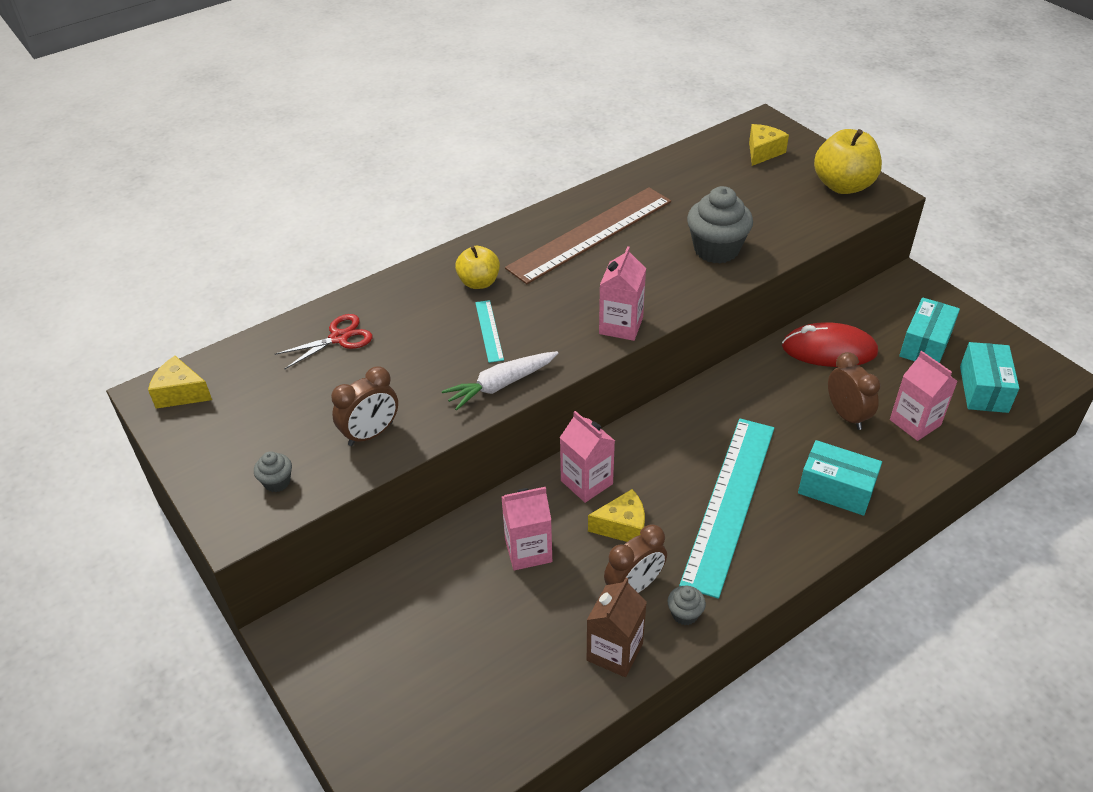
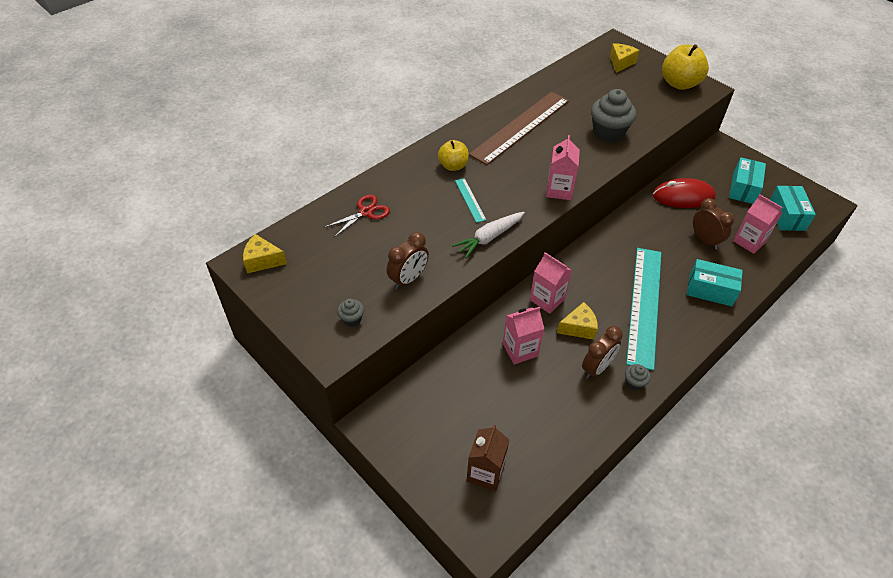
camera: 10 degrees left, 5 degrees up
brown carton [587,577,647,677] -> brown carton moved to [467,425,509,491]

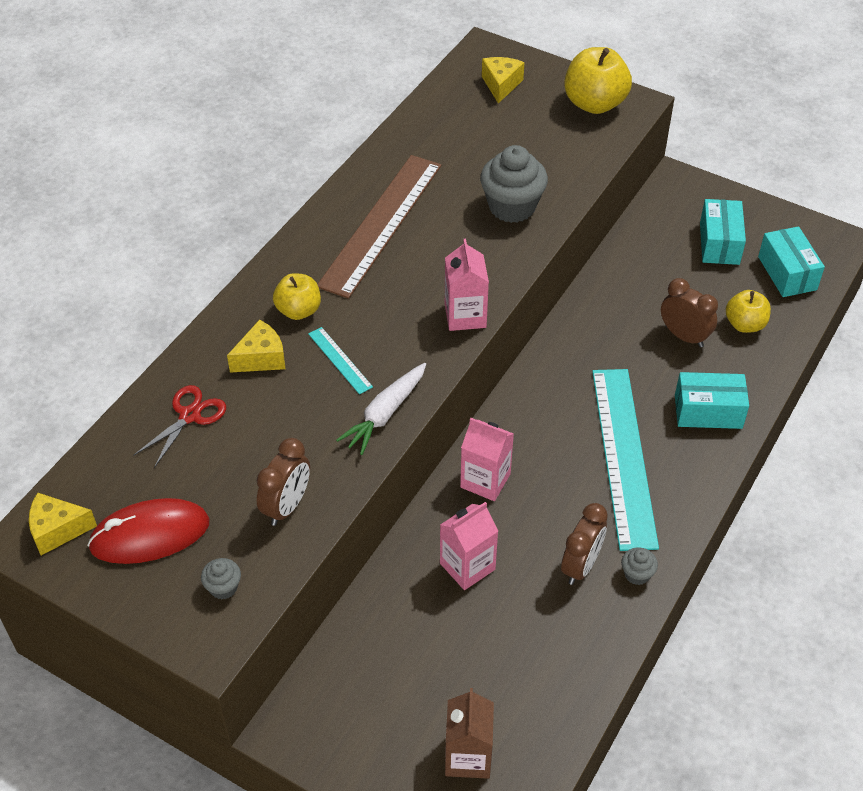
camera: 15 degrees left, 0 degrees up
yellow cheese [557,302,598,340] -> yellow cheese moved to [227,319,286,373]
red mouse [653,178,716,208] -> red mouse moved to [87,498,210,564]
pink carton [733,194,782,254] -> yellow apple [726,290,771,333]

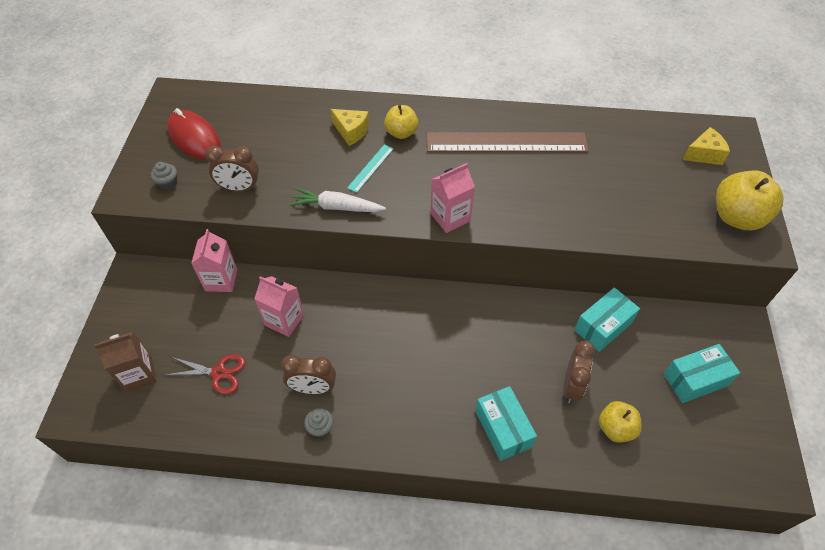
camera: 65 degrees right, 5 degrees up
yellow cheese [29,492,97,555] -> none
red scissors [133,385,226,468] -> red scissors moved to [165,354,246,394]
pink carton [460,418,514,501] -> pink carton moved to [191,229,237,292]
grey cupcake [480,145,548,223] -> none
turquoise ruler [592,369,659,551] -> none
turquoise box [758,226,825,297] -> turquoise box moved to [574,287,640,352]

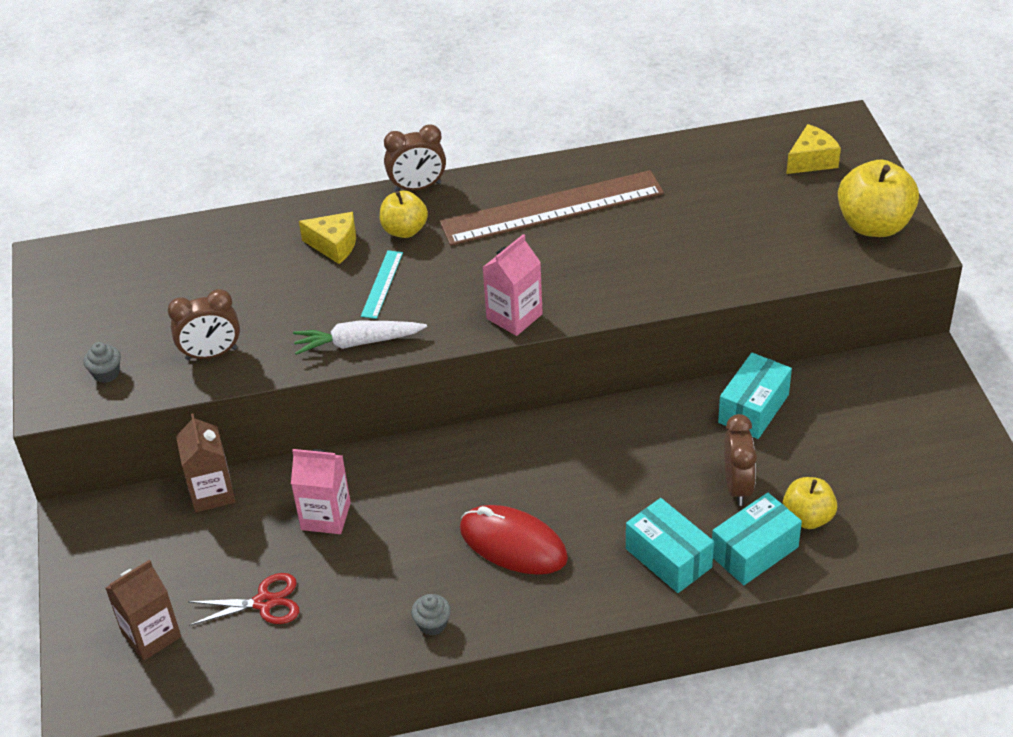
camera: 15 degrees left, 10 degrees down
red mouse [167,108,221,160] -> red mouse moved to [460,505,568,575]
pink carton [191,229,237,292] -> brown carton [176,413,236,512]
brown clock [281,355,336,394] -> brown clock moved to [384,124,446,192]
turquoise box [664,344,740,403] -> turquoise box moved to [712,493,802,585]

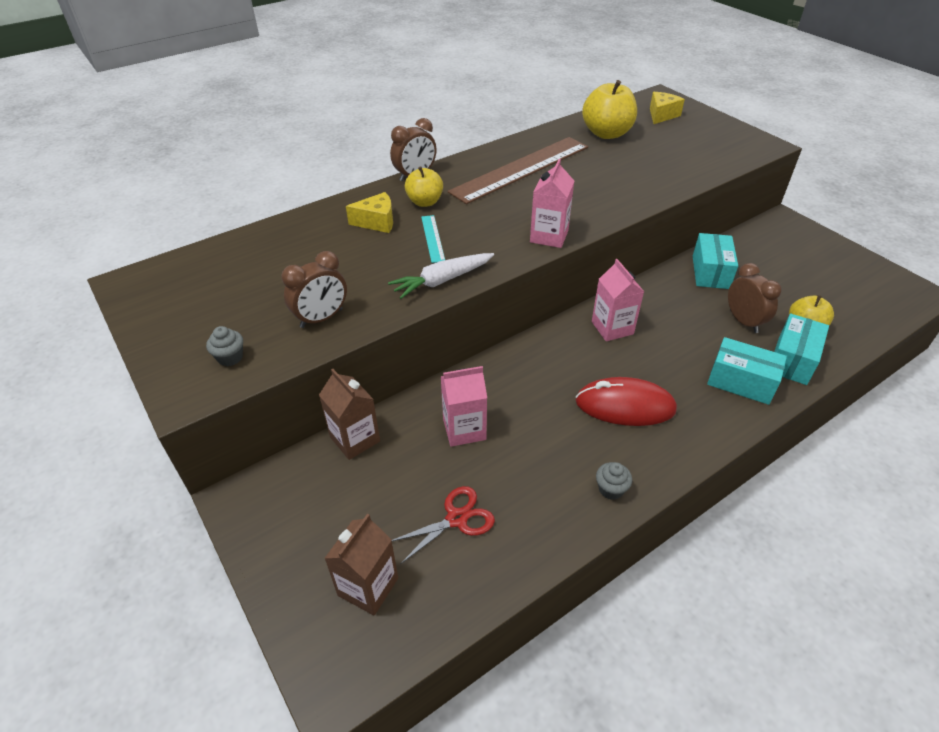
camera: 25 degrees left, 0 degrees up
yellow apple [838,160,919,237] -> yellow apple moved to [582,80,637,139]
none -> pink carton [592,259,644,341]

